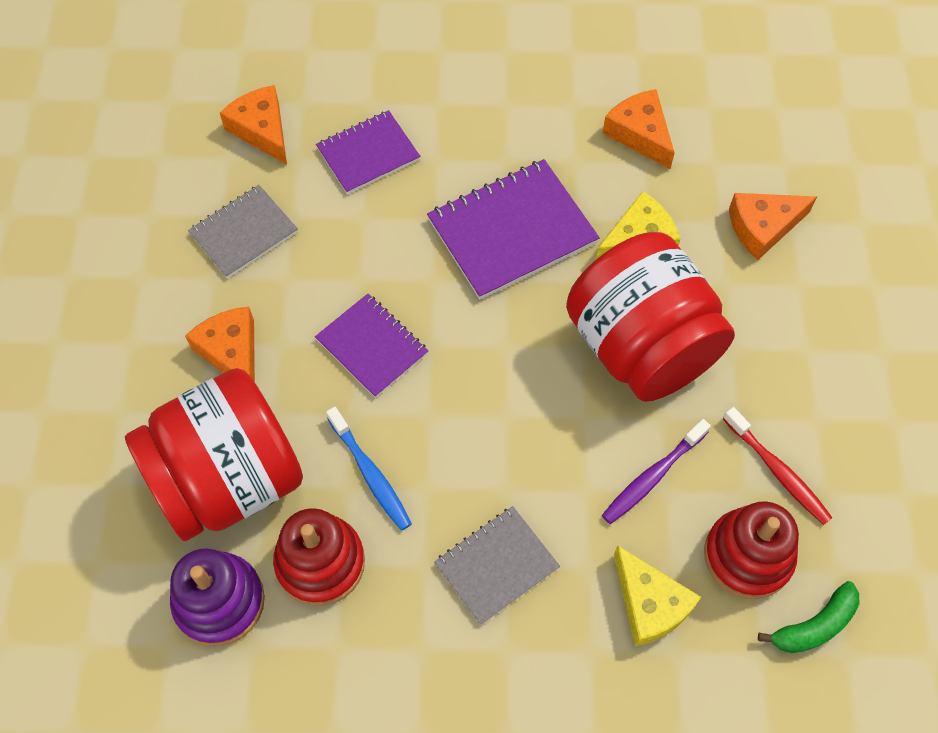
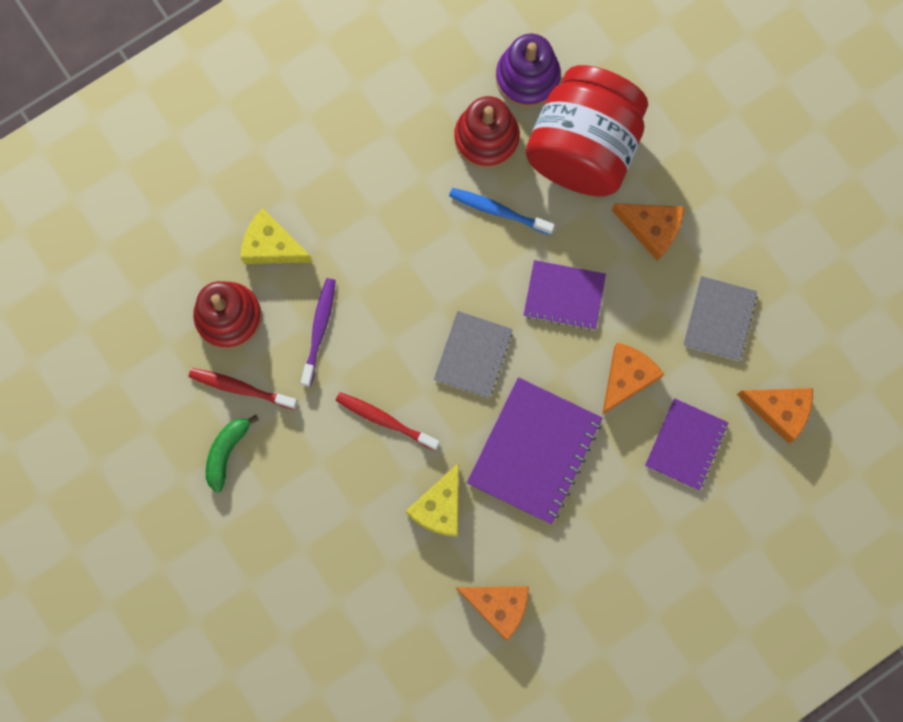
camera: 145 degrees right, 15 degrees up
grey notebook [434,506,560,625] -> grey notebook moved to [434,311,513,398]
red jar [566,232,735,402] -> red toothbrush [336,392,440,451]
orange cheese [729,193,817,260] -> orange cheese moved to [602,343,664,415]
green banana [758,581,859,653] -> green banana moved to [206,415,259,493]

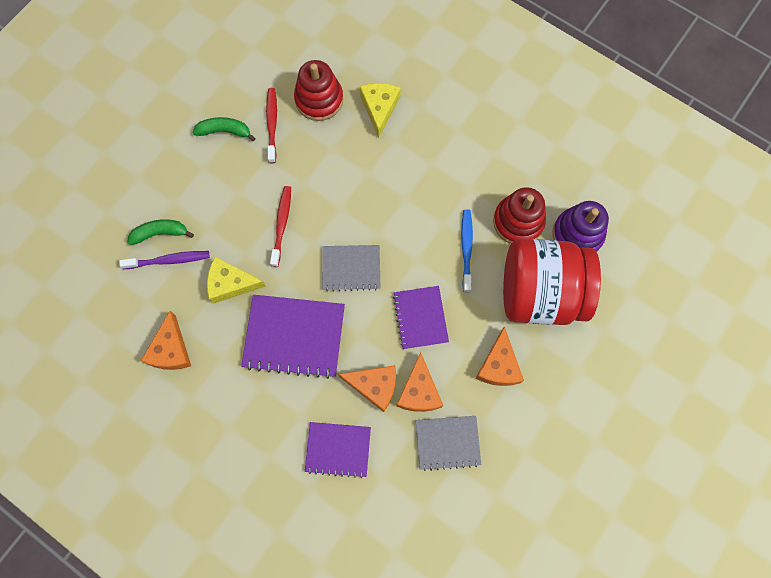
camera: 70 degrees right, 5 degrees down
purple toothbrush [301,278,336,387] -> purple toothbrush moved to [119,251,210,269]
orange cheese [737,388,813,444] -> orange cheese moved to [397,352,443,412]
none -> green banana [127,219,194,245]

